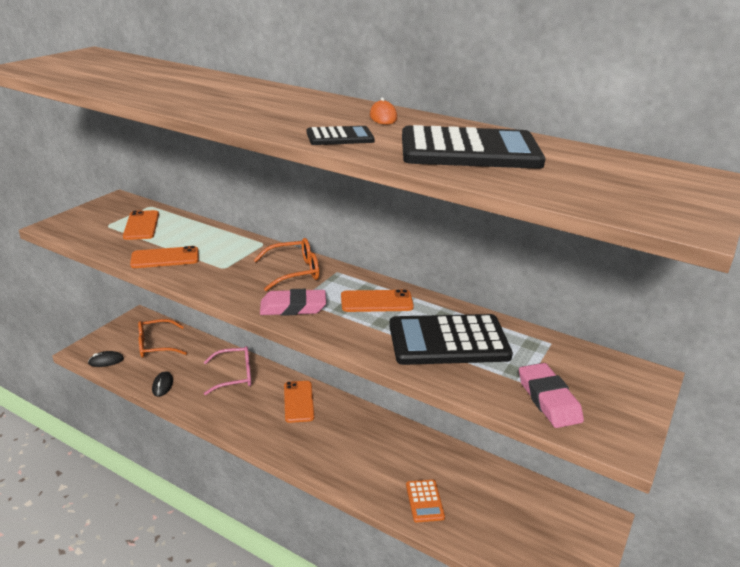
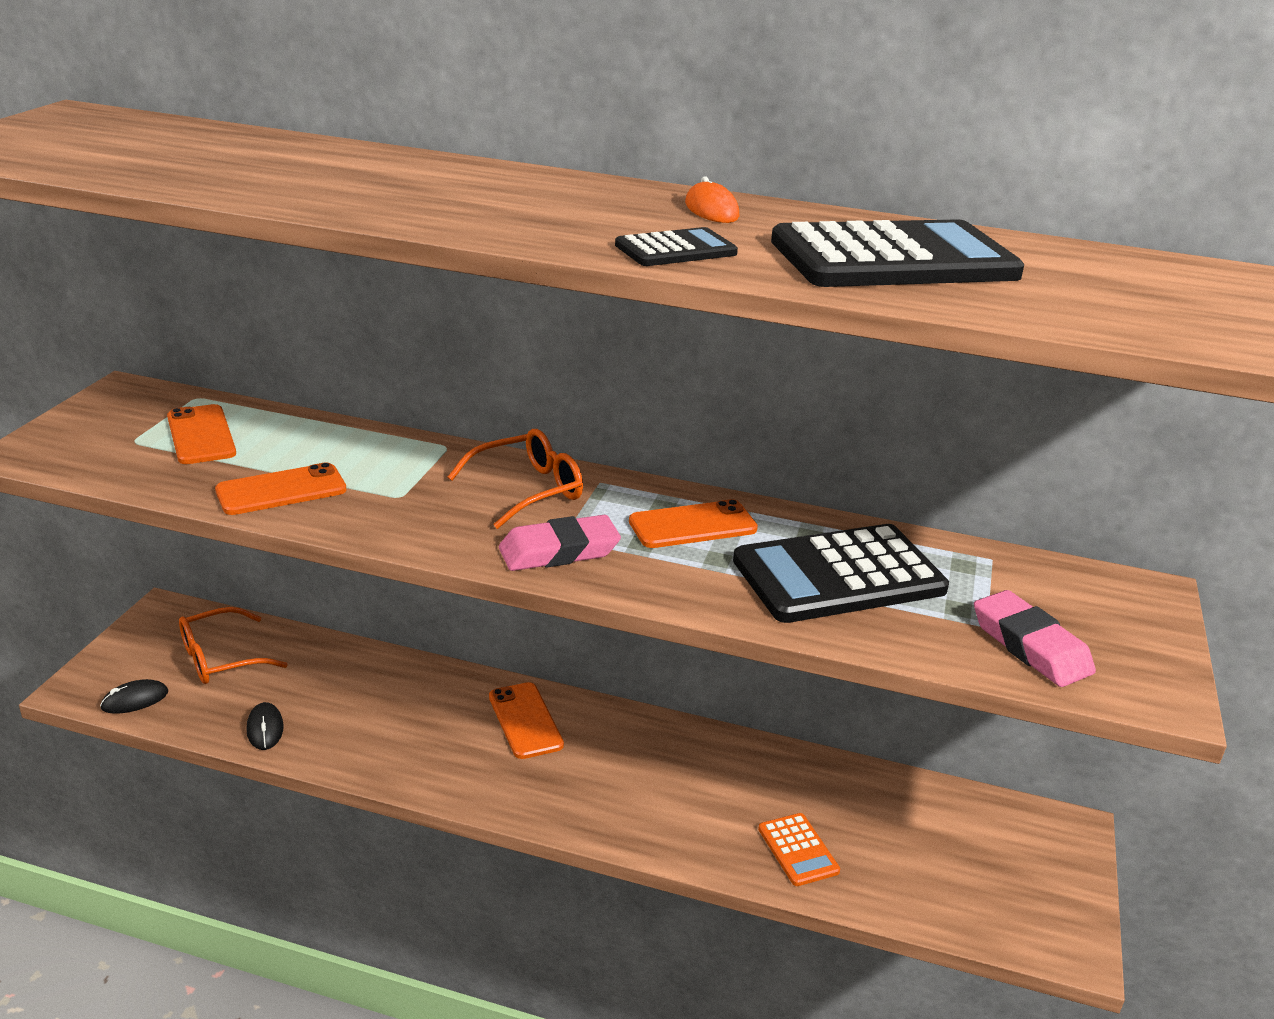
camera: 15 degrees left, 0 degrees up
pink glasses [204,346,251,395] -> none

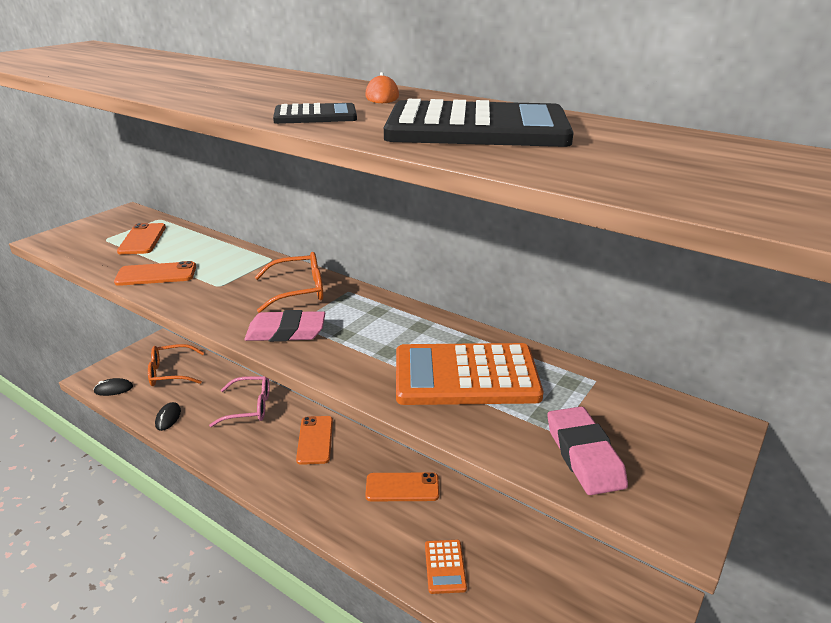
camera: 20 degrees right, 0 degrees up
orange phone [629,499,758,548] -> orange phone moved to [365,472,439,501]
black calculator [733,524,949,623] -> orange calculator [396,343,543,405]
none -> pink glasses [209,376,270,427]

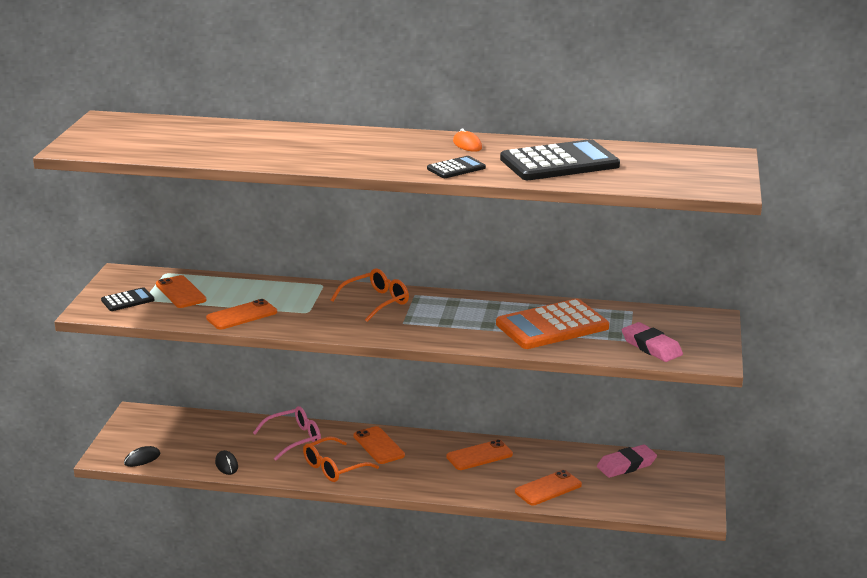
camera: 25 degrees left, 5 degrees down
orange glasses [148,344,204,386] -> orange glasses moved to [303,436,379,482]
pink eraser [244,310,325,342] -> pink eraser moved to [597,444,657,478]
orange calculator [425,540,467,594] -> orange phone [515,470,582,505]
none -> black calculator [101,287,154,311]

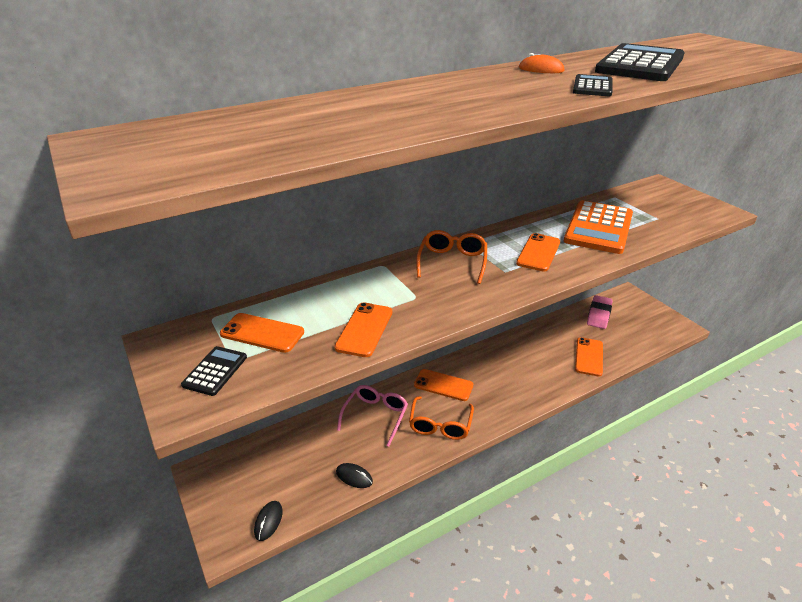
camera: 40 degrees left, 10 degrees up
orange phone [446,440,513,470] -> orange phone moved to [516,233,560,272]
pink eraser [622,322,683,362] -> none

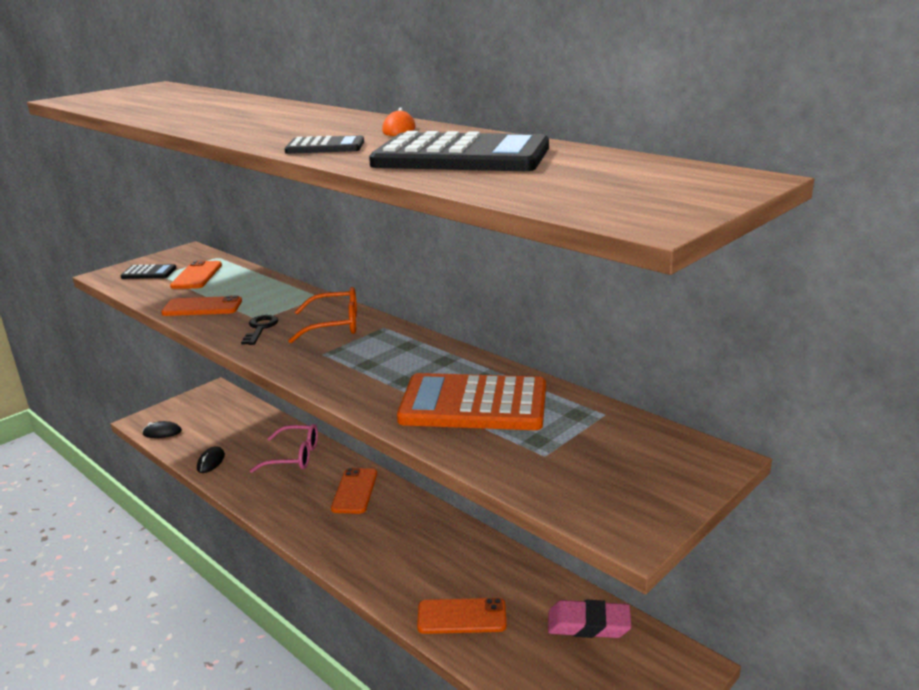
camera: 75 degrees right, 10 degrees down
orange glasses [409,396,474,440] -> none
orange phone [516,233,560,272] -> none
none -> black key [241,315,278,345]

